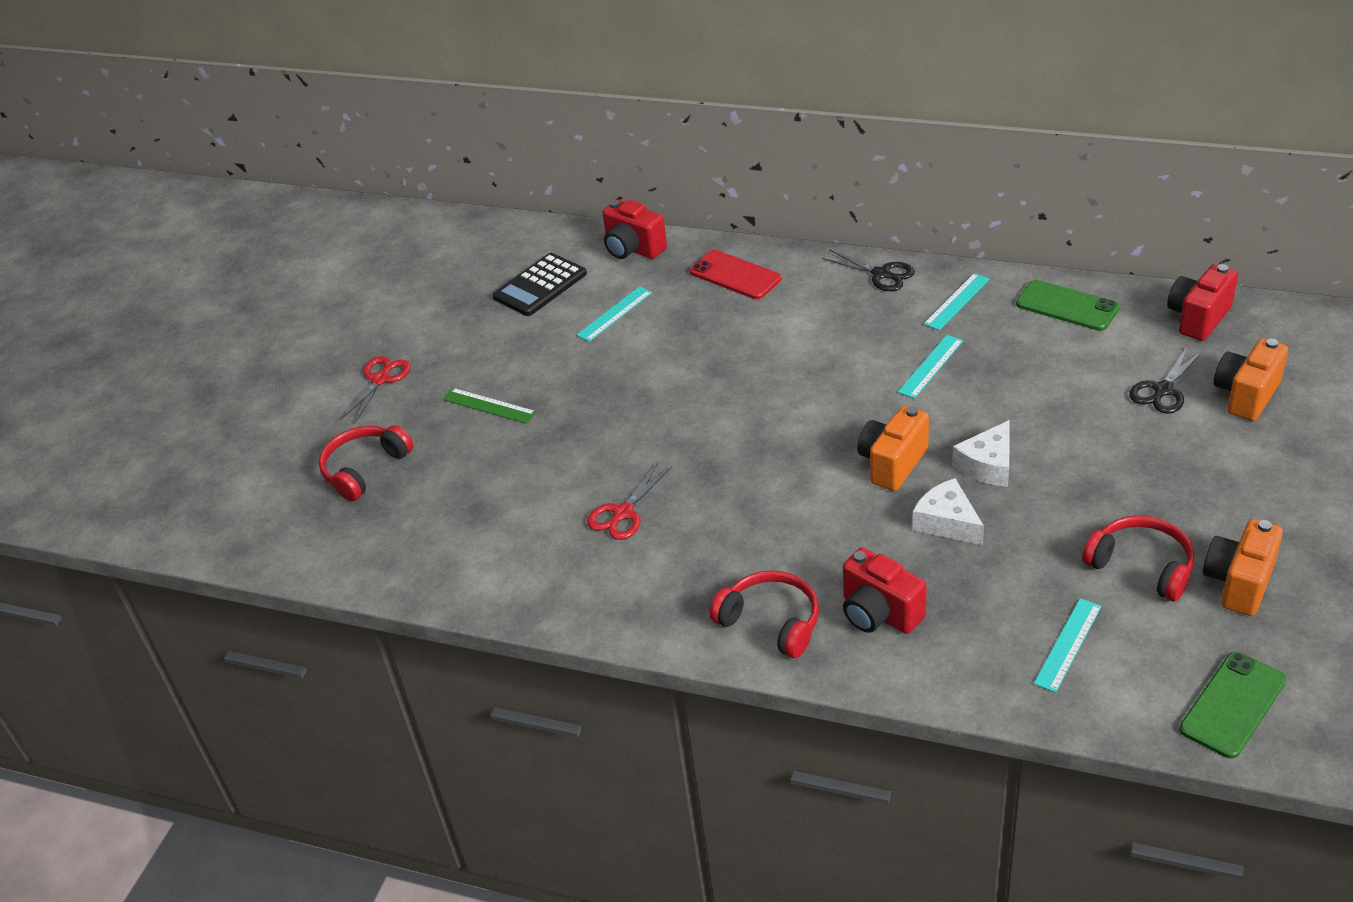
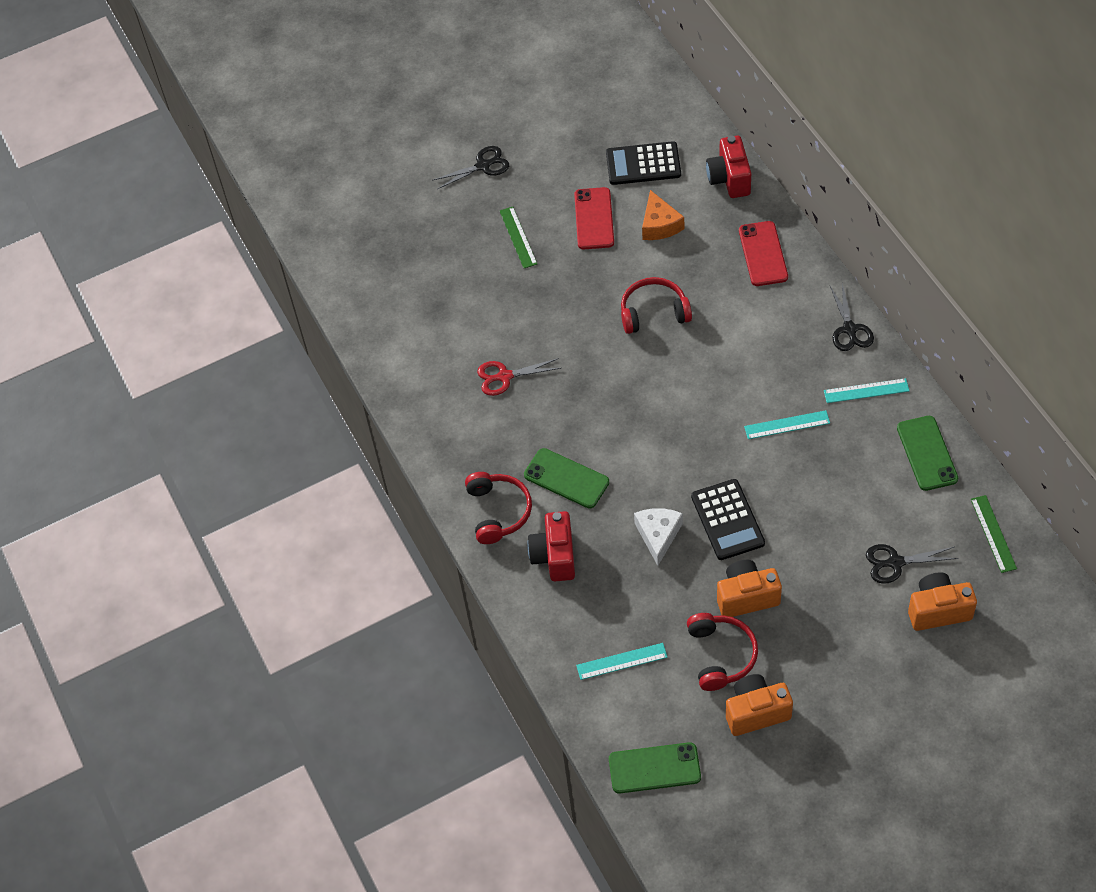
camera: 45 degrees right, 15 degrees up
red headphones [319,425,413,501] -> red headphones moved to [621,277,692,334]
red scissors [340,356,411,424] -> black scissors [432,146,509,189]
turquoise ruler [576,286,652,342] -> orange cheese [642,190,684,240]
orange camera [857,406,929,491] -> orange camera moved to [717,560,782,617]
white cheese [952,420,1009,487] -> black calculator [691,479,765,560]
red camera [1167,264,1238,341] -> green ruler [971,495,1017,573]
none -> green phone [524,448,609,509]
none -> red phone [574,187,614,249]

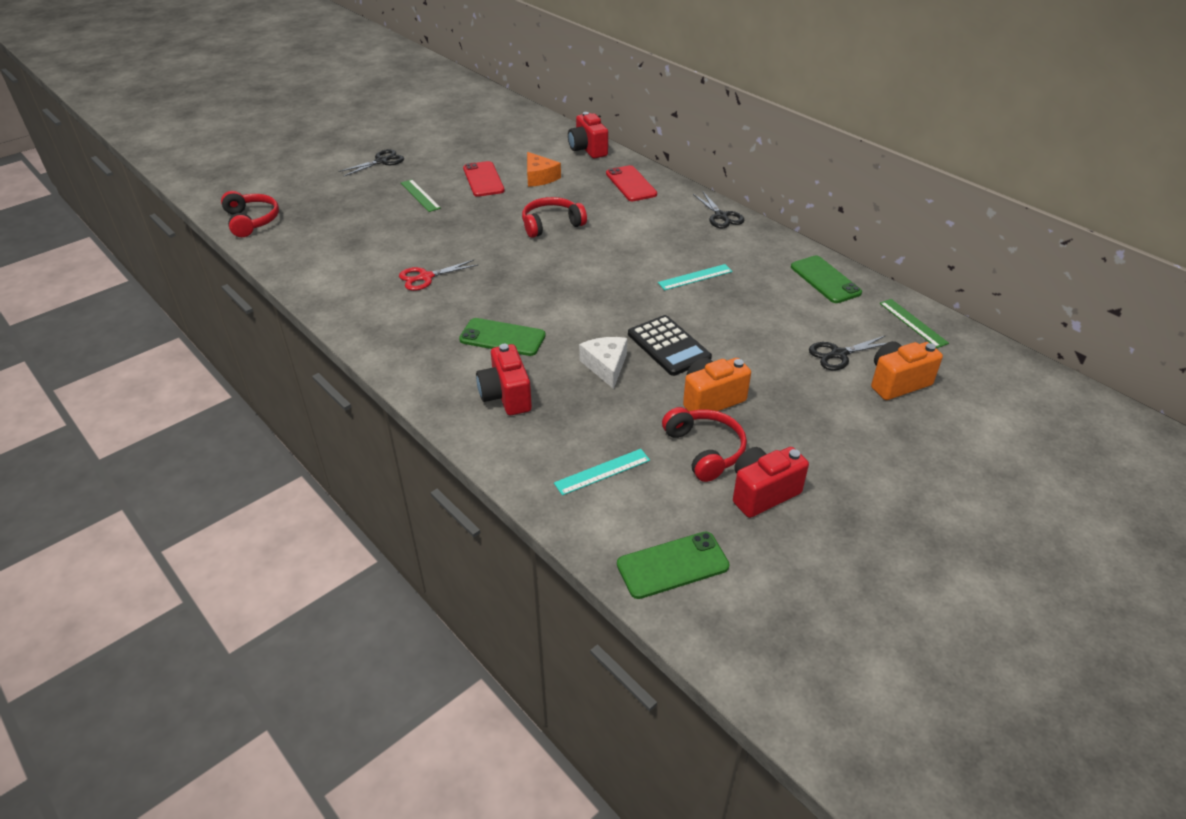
camera: 20 degrees left, 15 degrees down
red headphones [465,472,532,544] -> red headphones moved to [221,191,279,237]
black calculator [606,141,681,185] -> none
orange camera [726,674,793,736] -> red camera [733,447,809,518]
turquoise ruler [824,378,909,403] -> none

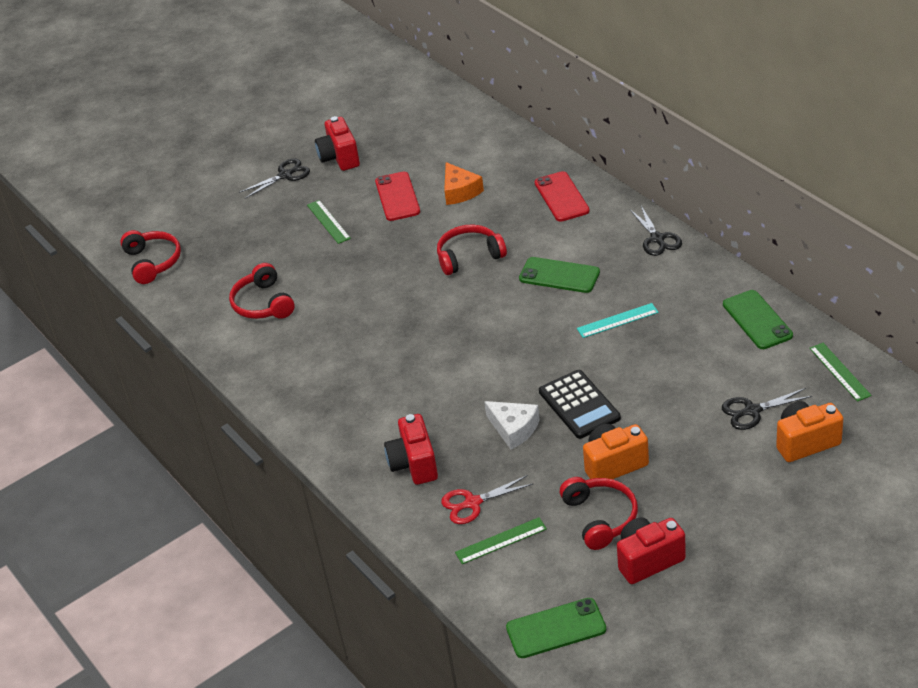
camera: 10 degrees right, 0 degrees up
red scissors [399,260,478,291] -> red scissors moved to [441,475,533,524]
green phone [459,318,546,356] -> green phone moved to [519,257,600,293]
turquoise ruler [554,449,650,496] -> green ruler [455,517,547,564]
red camera [568,112,608,158] -> red camera moved to [315,116,360,171]
white cheese [579,337,627,389] -> white cheese turned 135 degrees clockwise [484,401,540,449]
none -> red headphones [229,263,295,319]

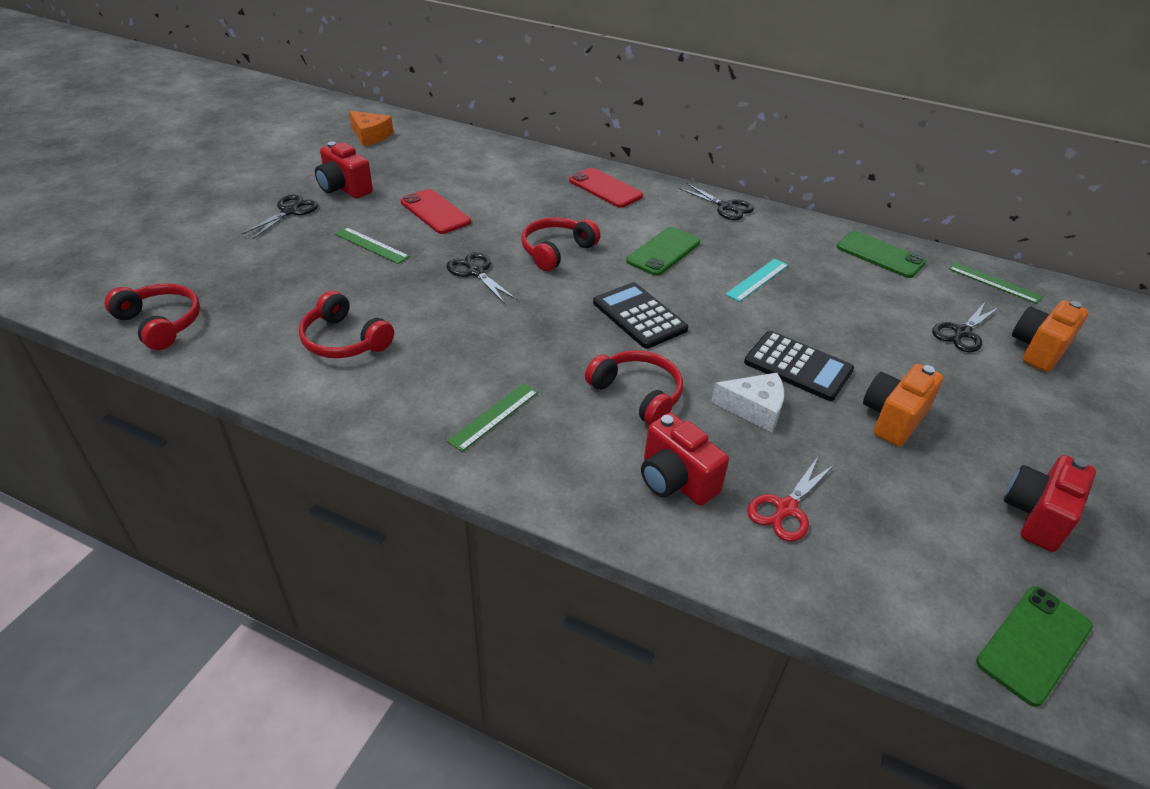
camera: 35 degrees left, 0 degrees up
orange cheese [444,162,484,205] -> orange cheese moved to [349,111,393,146]
green ruler [455,517,547,564] -> green ruler moved to [447,383,538,452]
green phone [519,257,600,293] -> green phone turned 45 degrees counterclockwise [626,227,700,276]
red headphones [560,477,638,550] -> red headphones moved to [585,350,683,425]
none -> black scissors [446,252,517,304]
none -> black calculator [593,282,688,349]

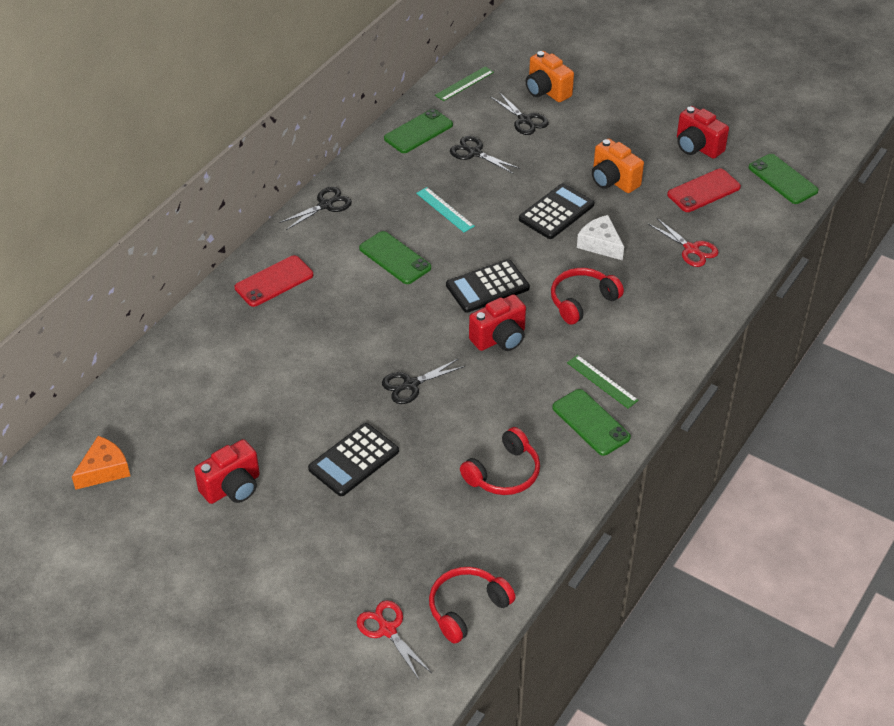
camera: 80 degrees left, 5 degrees up
black scissors [242,195,318,239] -> black scissors moved to [450,136,520,174]
green ruler [335,227,410,264] -> black calculator [308,423,399,496]
red phone [400,189,471,234] -> red phone moved to [667,169,741,212]
red headphones [521,217,600,271] -> none
red camera [641,413,729,506] -> red camera moved to [469,294,526,351]
white cheese [711,373,784,433] -> white cheese turned 60 degrees counterclockwise [577,215,624,260]
none -> red scissors [357,600,432,680]
none -> green phone [552,389,631,456]

